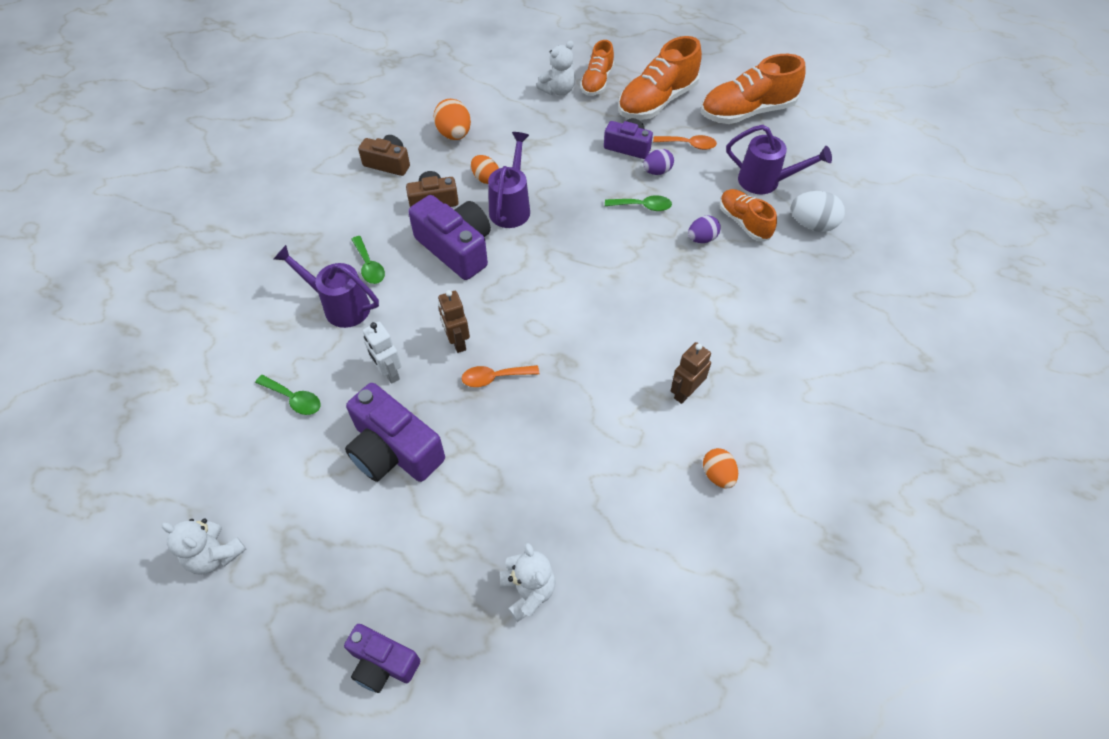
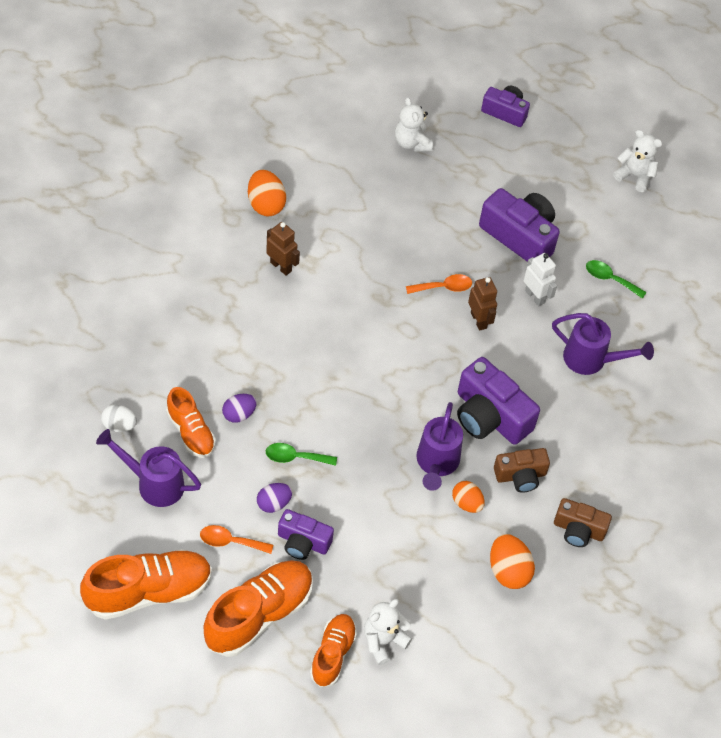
camera: 175 degrees right, 0 degrees up
green spoon [351,236,385,284] -> none
brown robot [671,342,711,404] -> brown robot turned 90 degrees counterclockwise [266,222,300,276]
orange egg [703,448,738,489] -> orange egg [248,170,286,216], size x1.50
white egg [791,191,845,232] -> white egg [101,405,137,432], size x0.67

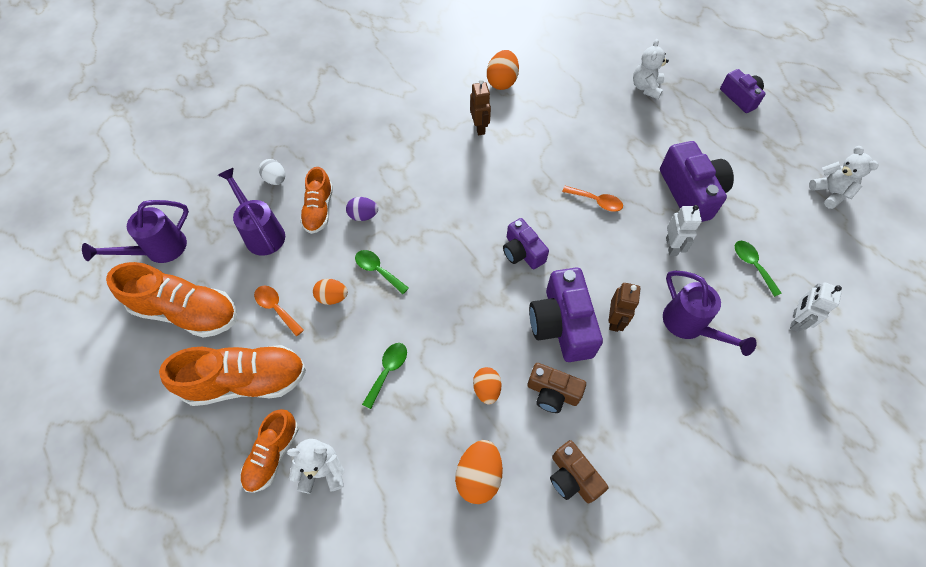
camera: 40 degrees right, 5 degrees up
purple egg [257,483,292,513] -> orange egg [313,279,348,305]
purple camera [278,509,334,560] -> purple camera moved to [503,218,549,269]
orange shoe [310,614,357,687] -> orange shoe turned 150 degrees clockwise [240,409,299,493]
purple watering can [416,402,463,491] -> purple watering can moved to [82,200,189,263]
brown robot [468,277,497,330] -> brown robot moved to [608,283,640,332]
none -> green spoon [362,343,407,409]
none -> white robot [790,282,842,332]

